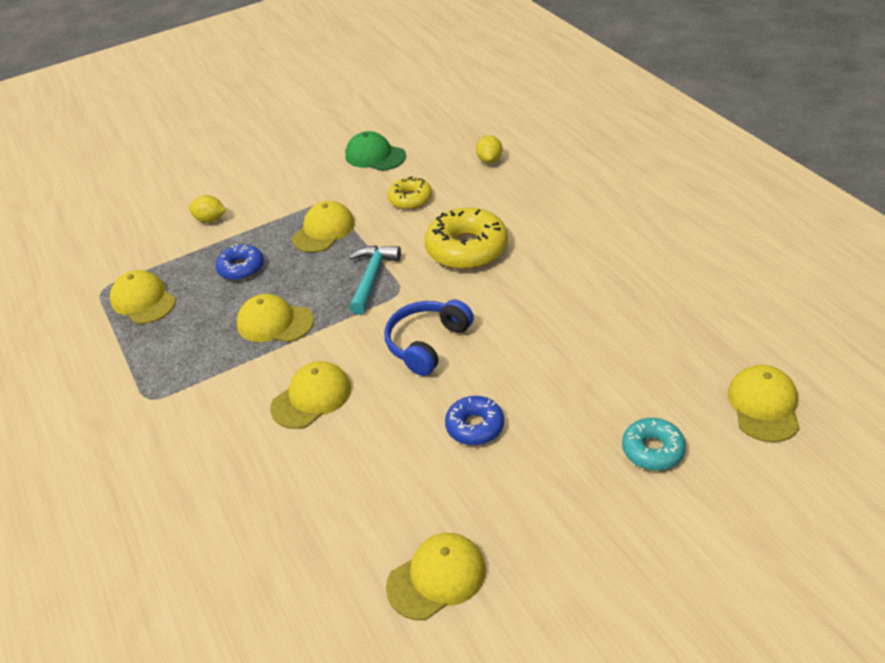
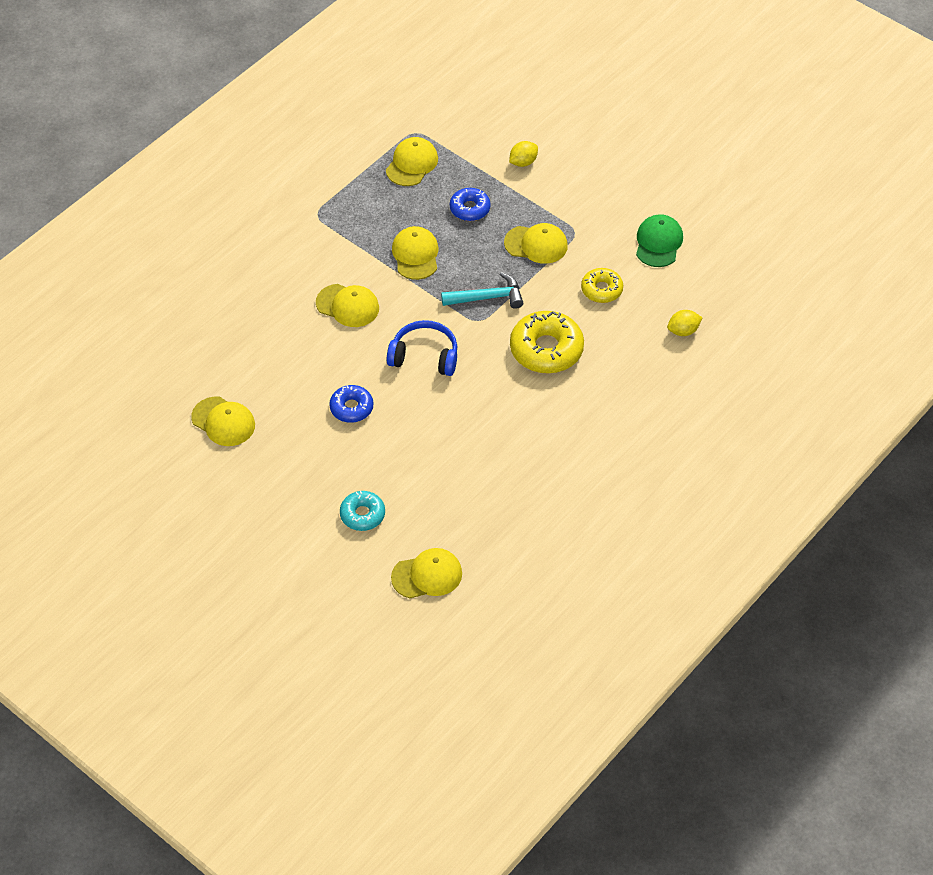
camera: 65 degrees right, 10 degrees up
yellow lemon [189,195,226,223] -> yellow lemon turned 60 degrees clockwise [509,141,538,167]

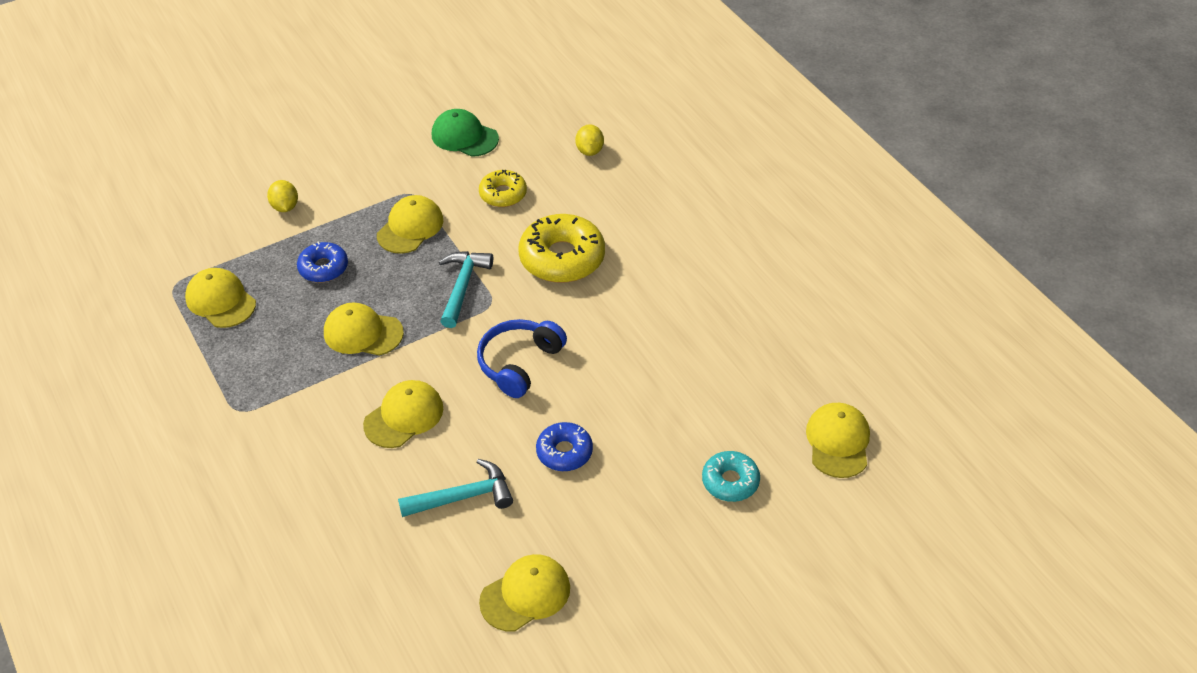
camera: 70 degrees left, 5 degrees down
none -> turquoise hammer [398,459,513,517]

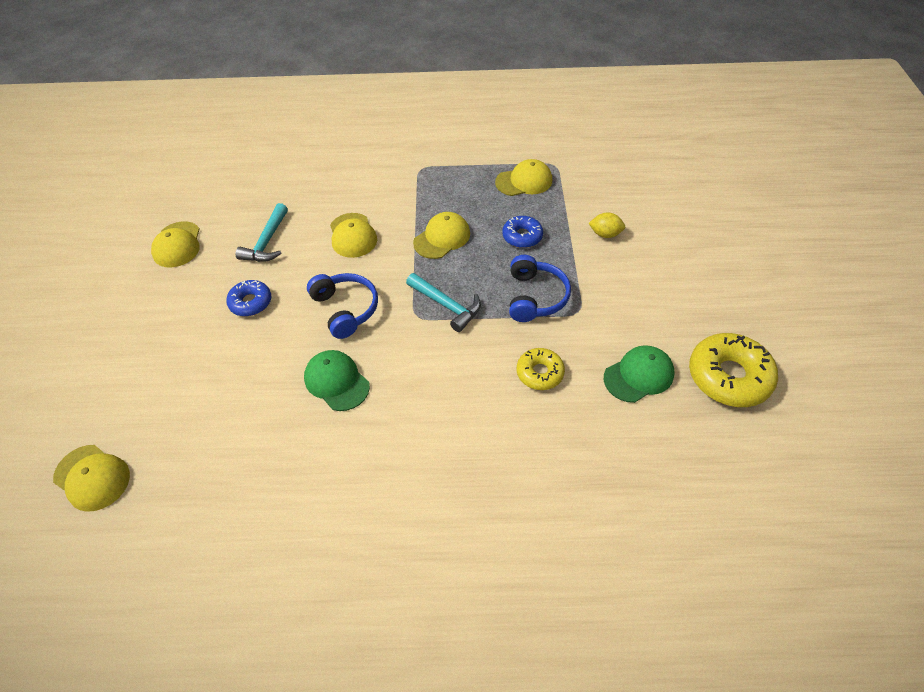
camera: 120 degrees right, 5 degrees up
yellow cap [377,195,443,254] -> blue headphones [509,255,571,322]
yellow donut [518,214,605,283] -> yellow donut moved to [689,333,778,407]
yellow lemon [575,124,604,156] -> none
turquoise donut [702,451,760,502] -> none
none -> green cap [304,350,370,411]

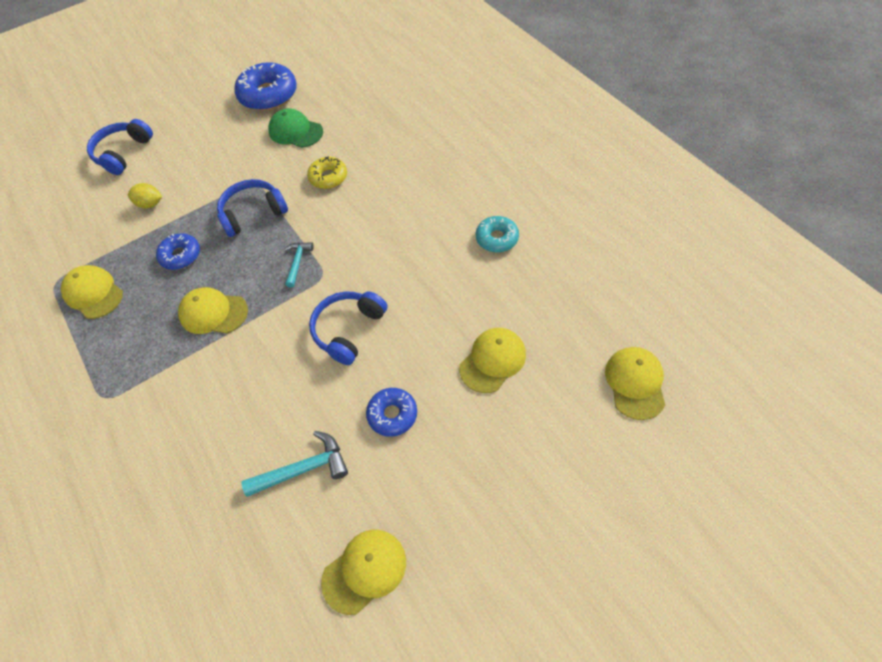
camera: 120 degrees left, 5 degrees up
green cap [304,350,370,411] -> none
yellow cap [330,213,377,258] -> yellow cap moved to [459,328,526,393]
turquoise hammer [406,273,481,332] -> turquoise hammer [284,242,314,288], size x0.64
yellow lemon [588,212,625,238] -> yellow lemon turned 60 degrees counterclockwise [128,183,162,209]
yellow donut [689,333,778,407] -> blue donut [234,62,297,111]
none -> blue headphones [87,119,153,175]
none -> turquoise donut [476,216,519,253]

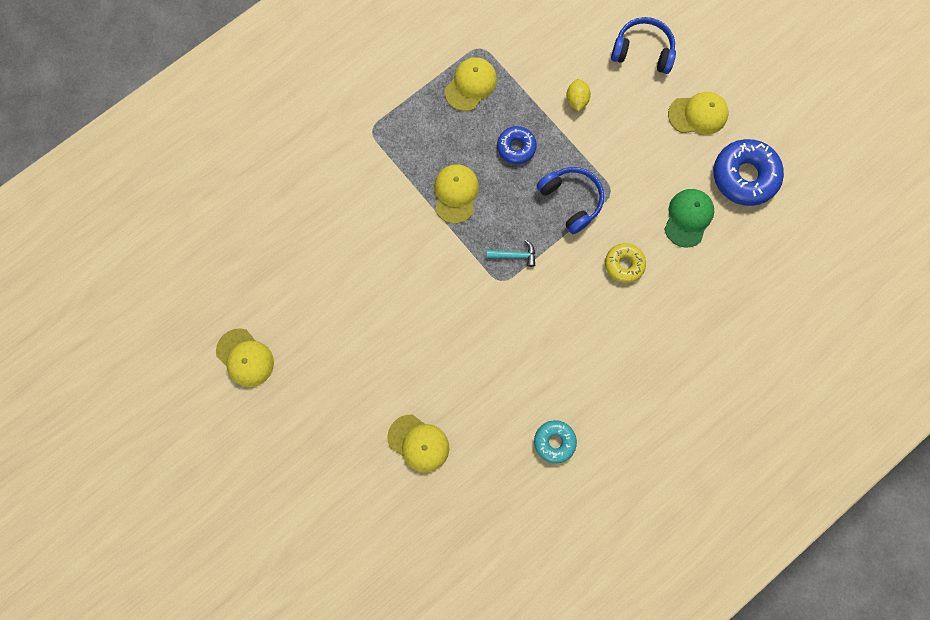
camera: 80 degrees right, 20 degrees up
turquoise hammer [241,431,348,497] -> none
blue headphones [309,292,387,365] -> none
blue donut [366,388,417,437] -> none
yellow cap [605,347,665,420] -> yellow cap moved to [668,92,728,135]

